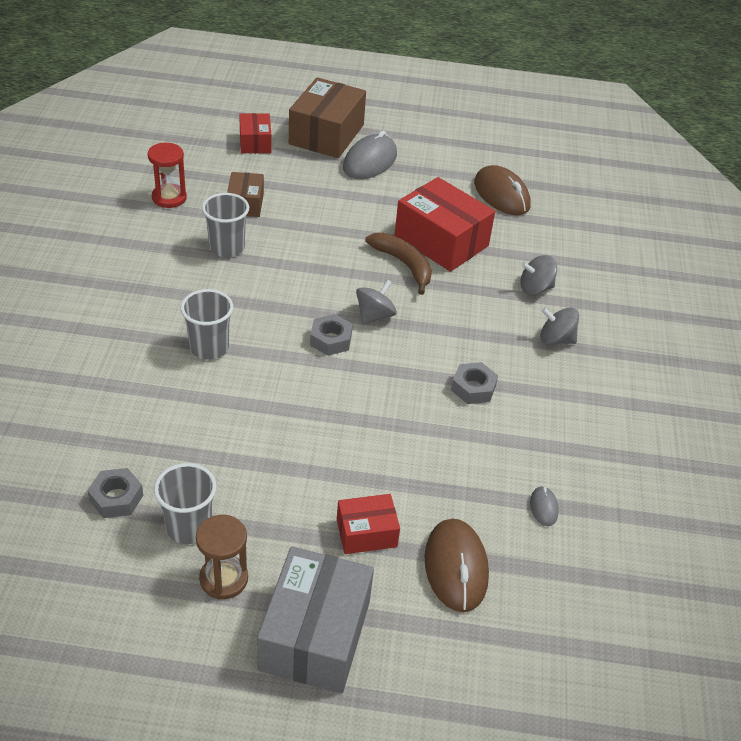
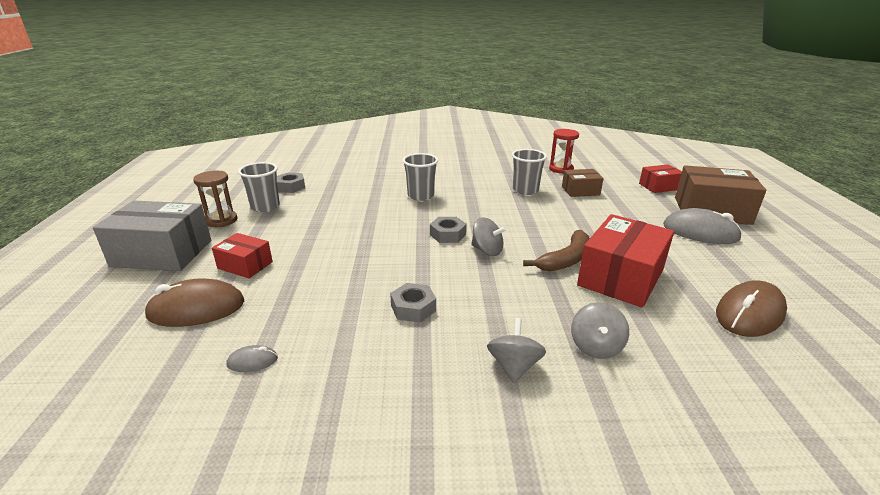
camera: 85 degrees right, 15 degrees down
red box [337,494,400,554] -> red box turned 45 degrees counterclockwise [212,233,273,278]
grey spinning top [520,255,557,295] -> grey spinning top turned 150 degrees counterclockwise [571,302,629,359]

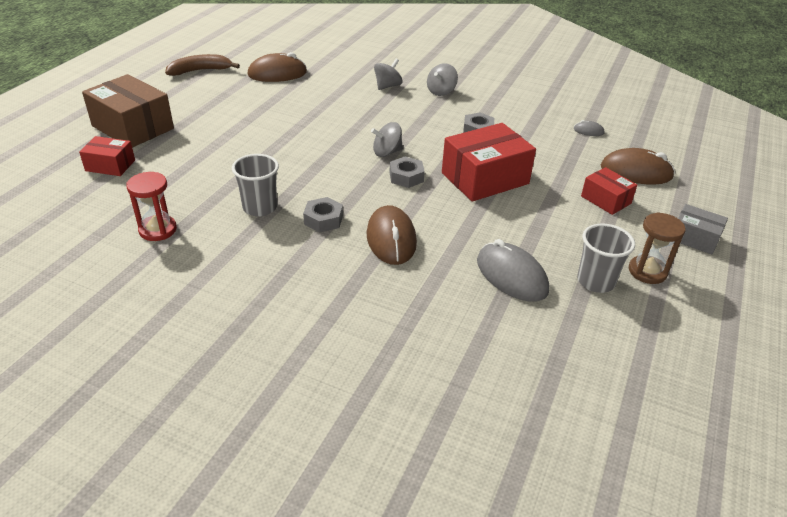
camera: 155 degrees left, 10 degrees up
grey box [93,201,211,271] -> grey box [678,204,728,254], size x0.55
grey nut [277,172,305,193] -> grey nut moved to [303,197,343,233]
grey cup [402,153,438,201] -> brown mouse [367,205,417,265]
grey spinning top [471,217,507,256] -> grey spinning top turned 75 degrees counterclockwise [371,122,403,157]
brown banana [523,230,590,271] -> brown banana moved to [165,54,240,76]
brown box [562,169,604,197] -> none
red box [577,214,674,308] -> red box moved to [442,123,536,202]
grey mouse [663,208,742,244] -> grey mouse moved to [477,239,549,302]

